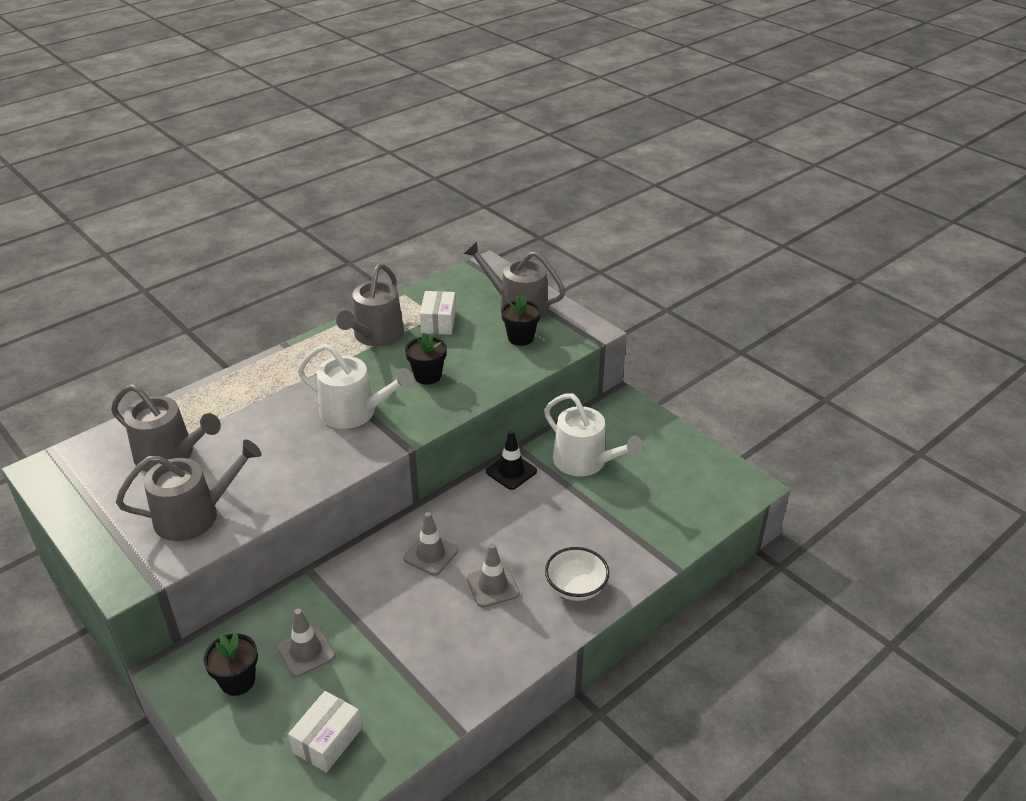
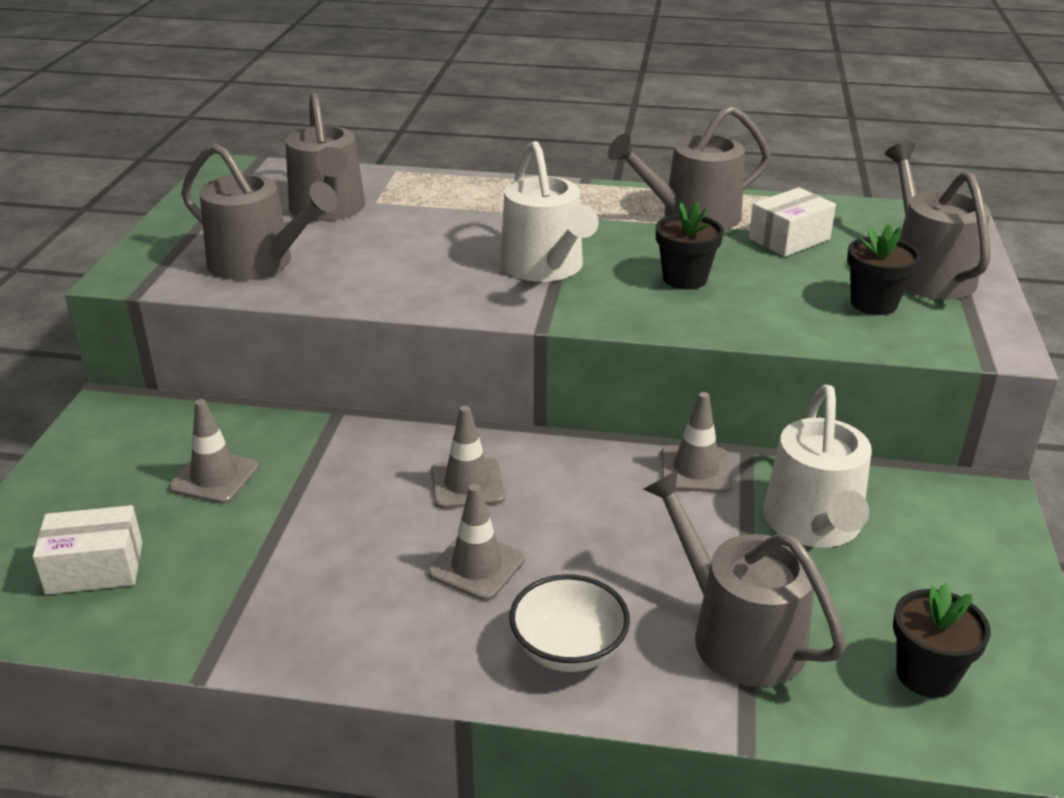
camera: 50 degrees right, 5 degrees down
black flower pot [203,633,258,696] -> black flower pot moved to [893,583,991,698]
black traffic cone [486,430,537,490] -> grey traffic cone [661,392,732,493]
none -> grey watering can [643,470,846,687]

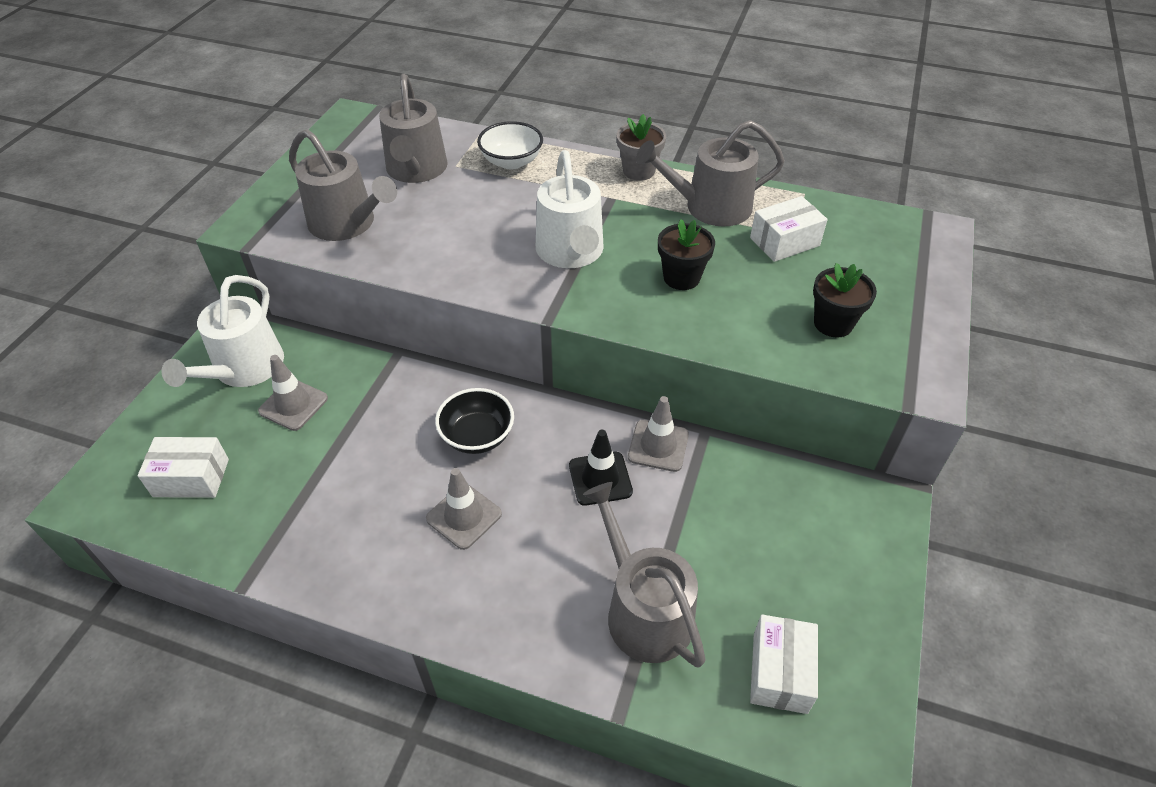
camera: 10 degrees right, 15 degrees up
grey traffic cone [431,406,505,509] -> black bowl [435,388,514,454]
white bowl [509,574,630,672] -> white bowl moved to [477,121,543,169]
white watering can [763,385,872,548] -> white watering can moved to [161,275,284,387]
grey watering can [885,142,990,300] -> none
black flower pot [893,583,991,698] -> white box [750,614,818,714]
none -> black traffic cone [569,430,633,506]
none -> grey flower pot [616,114,666,181]

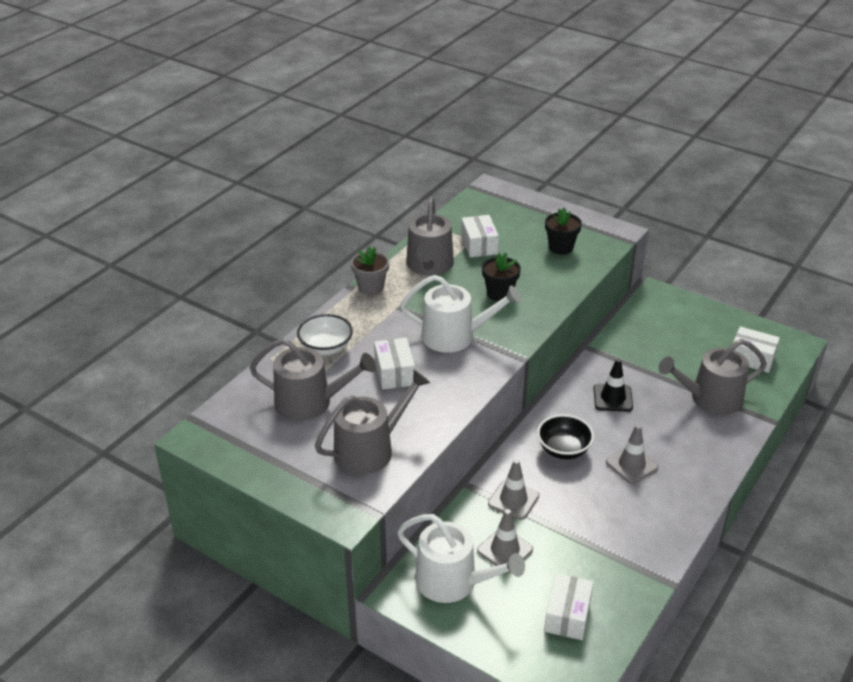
camera: 75 degrees left, 10 degrees down
grey traffic cone [628,396,689,472] -> grey traffic cone moved to [488,459,539,520]
none -> white box [374,338,415,390]

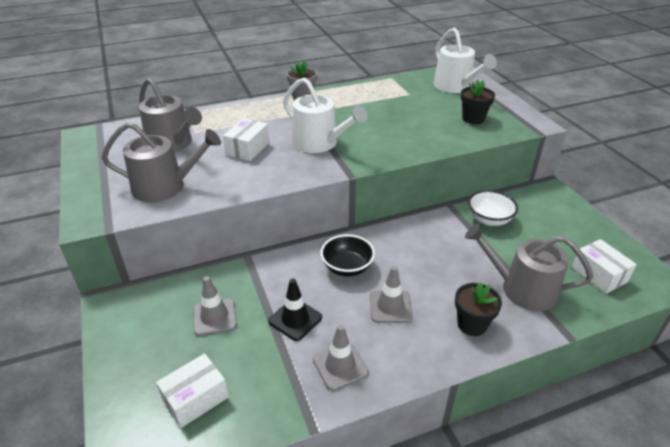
camera: 35 degrees right, 0 degrees up
white bowl [297,314,353,355] -> white bowl moved to [468,190,518,226]
white watering can [397,514,525,603] -> white watering can moved to [434,28,497,93]
grey watering can [406,197,454,276] -> none
white box [461,215,499,258] -> none
black flower pot [482,253,521,301] -> black flower pot moved to [455,282,502,336]
grey traffic cone [488,459,539,520] -> grey traffic cone moved to [313,325,369,391]
black traffic cone [594,358,633,412] -> black traffic cone moved to [268,278,322,341]

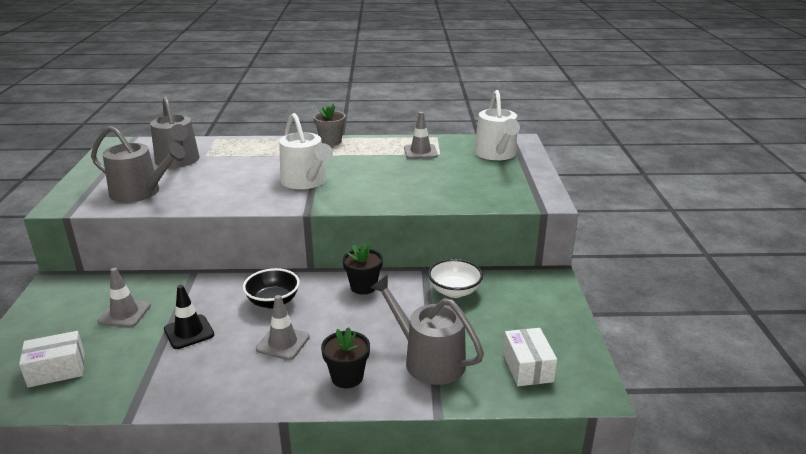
camera: 20 degrees right, 10 degrees down
white box [223,118,269,161] -> none
grey traffic cone [313,325,369,391] -> grey traffic cone moved to [404,112,438,159]
black flower pot [461,80,495,124] -> black flower pot moved to [343,243,383,295]

